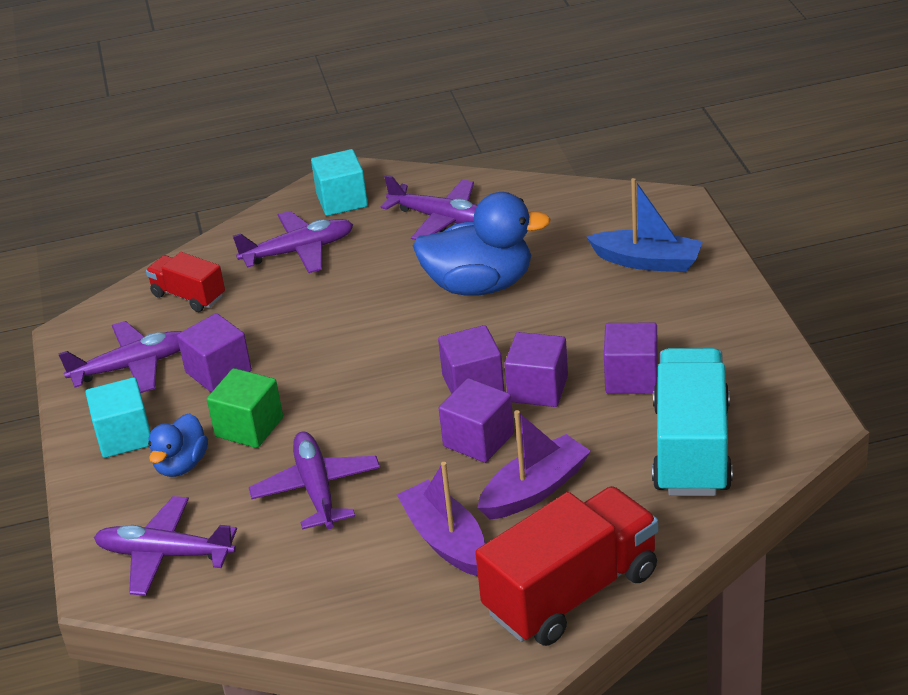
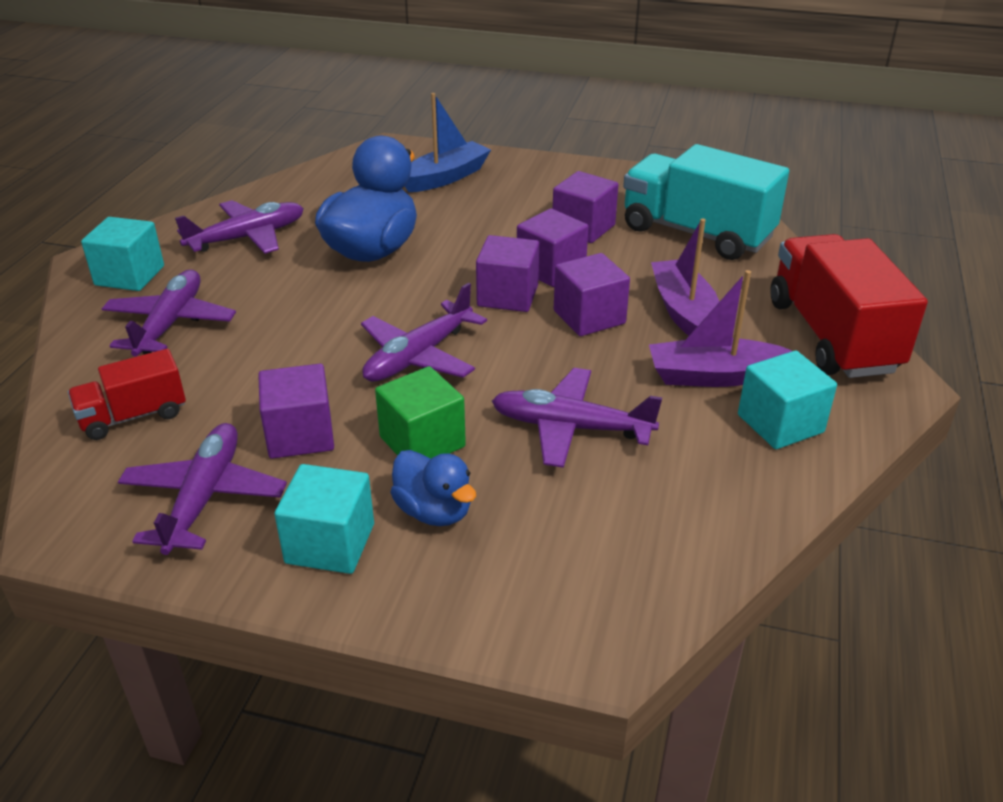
camera: 65 degrees left, 0 degrees up
purple plane [94,496,237,596] -> purple plane moved to [361,283,487,382]
none -> turquoise cube [738,351,837,449]

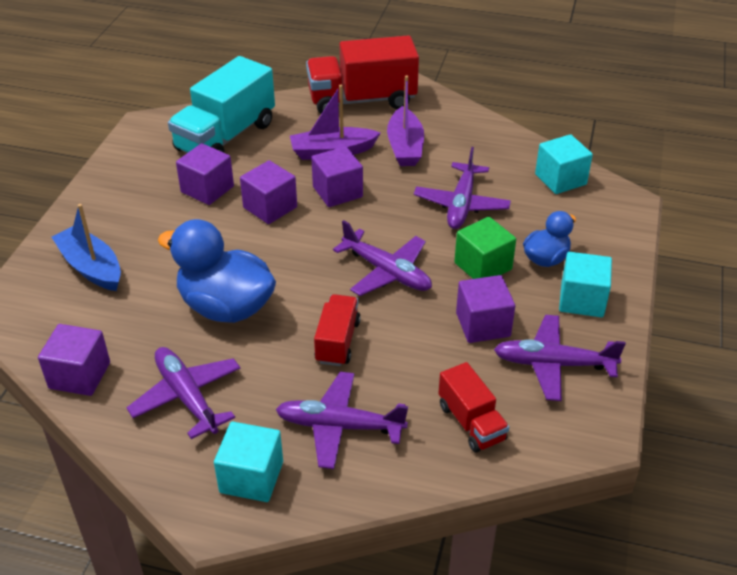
camera: 90 degrees left, 5 degrees up
purple cube [476,235,539,312] -> purple cube moved to [38,324,110,396]
turquoise cube [738,351,837,449] -> turquoise cube moved to [535,134,593,194]
none -> red truck [314,294,361,366]

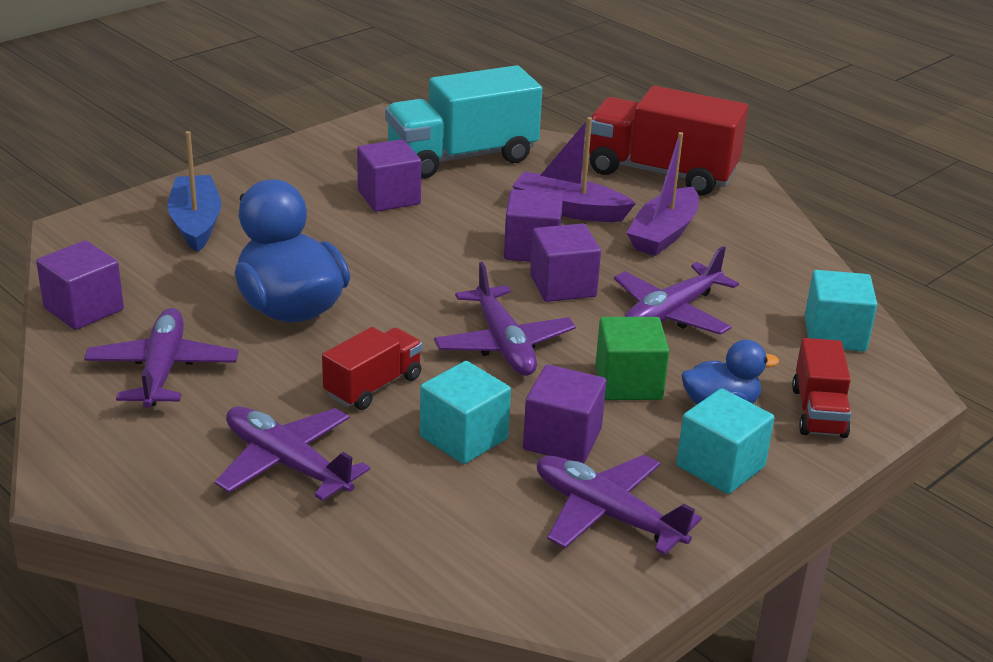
camera: 30 degrees right, 10 degrees down
turquoise cube [214,422,283,502] -> turquoise cube moved to [420,361,511,464]
purple cube [240,160,297,224] -> purple cube moved to [530,223,601,302]
red truck [438,362,509,453] -> red truck moved to [792,338,851,438]

